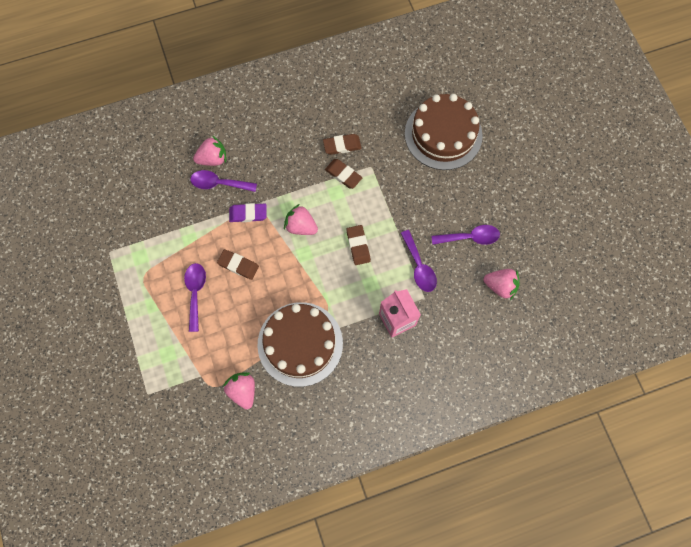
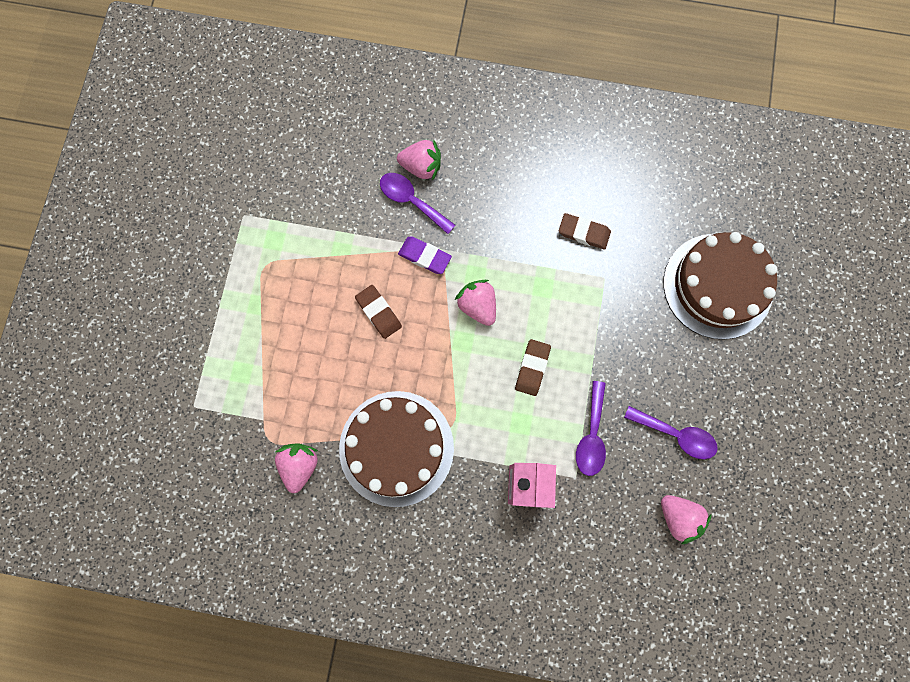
camera: 30 degrees right, 5 degrees up
purple spoon [184,263,206,332] -> none
brown eraser [325,159,363,189] -> none

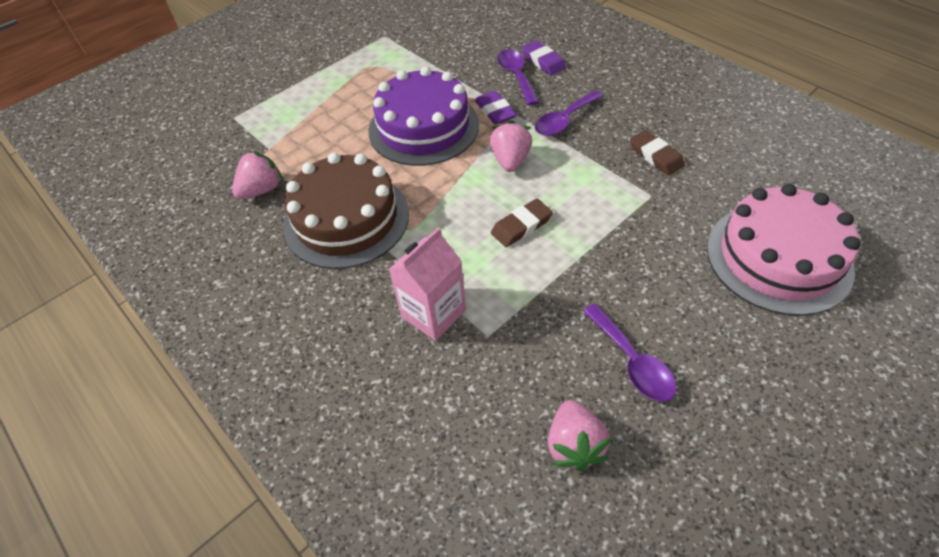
camera: 40 degrees right, 25 degrees down
brown eraser [355,285,402,339] -> purple cake [368,66,479,166]
pink strawberry [397,139,441,181] -> purple eraser [522,40,566,75]
purple spoon [576,381,606,476] -> purple spoon moved to [535,91,603,136]
brown cake [663,232,777,339] -> pink cake [707,184,861,316]

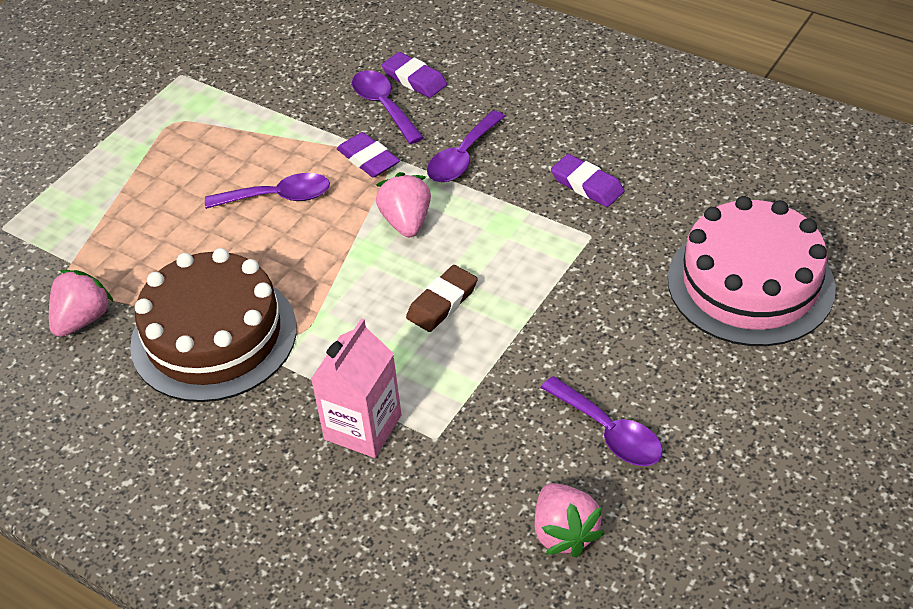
camera: 15 degrees left, 5 degrees down
purple cake [368,66,479,166] -> purple spoon [205,173,330,209]
brown eraser [630,130,685,176] -> purple eraser [551,154,624,207]

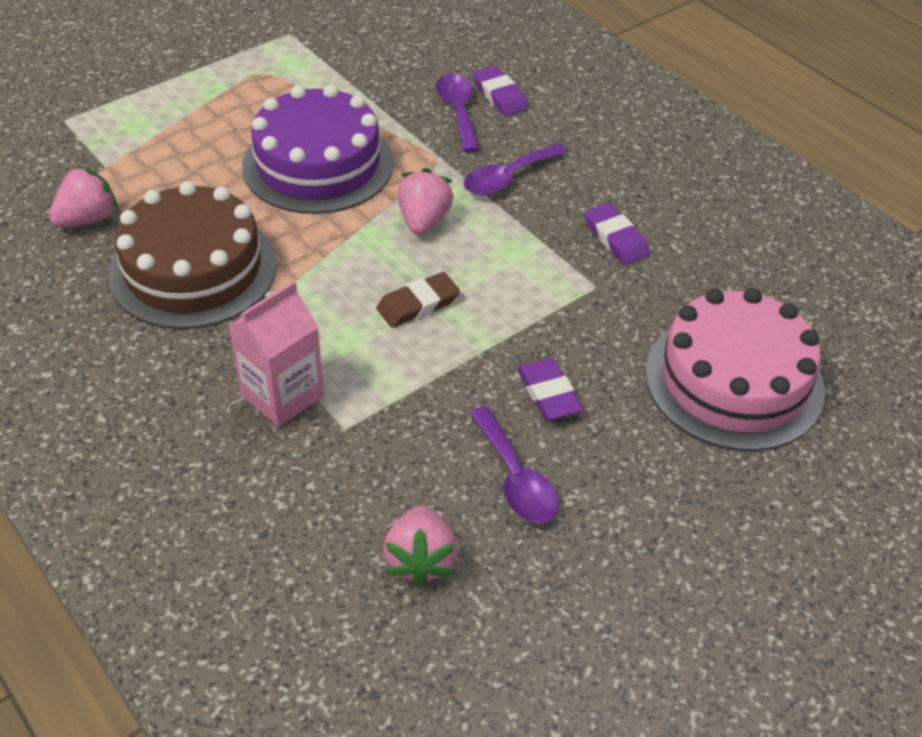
camera: 15 degrees right, 0 degrees up
purple spoon [205,173,330,209] -> purple cake [242,85,394,214]
purple eraser [337,132,400,178] -> purple eraser moved to [517,358,583,420]

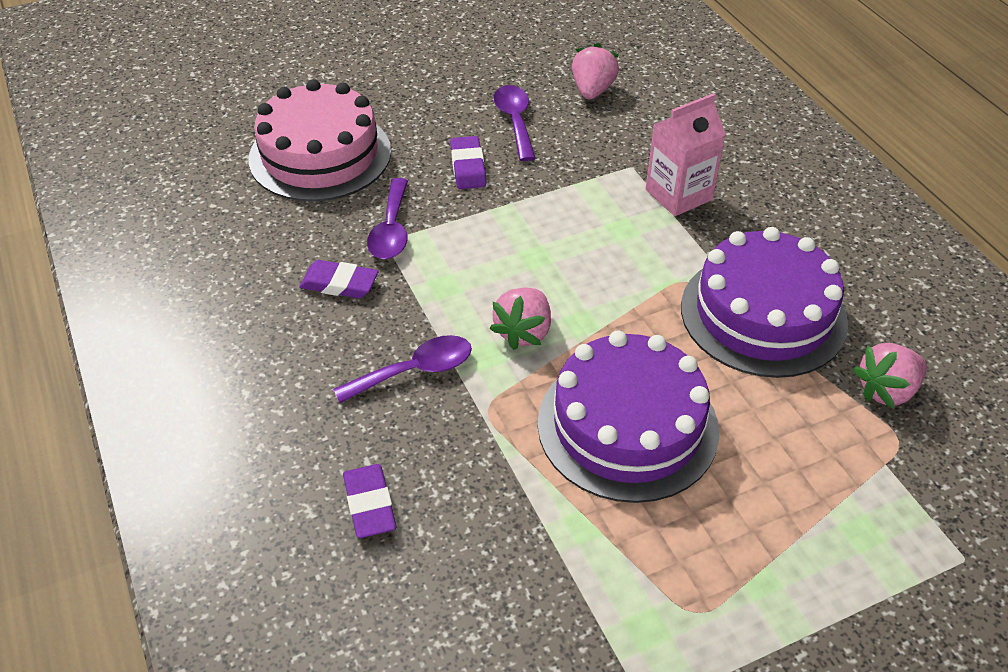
camera: 165 degrees left, 0 degrees up
brown cake [108,181,277,329] -> purple cake [681,227,848,378]
brown eraser [376,272,460,328] -> none
purple spoon [436,74,480,152] -> purple spoon moved to [367,178,408,259]
purple eraser [584,203,650,265] -> purple eraser turned 60 degrees counterclockwise [299,260,378,298]

